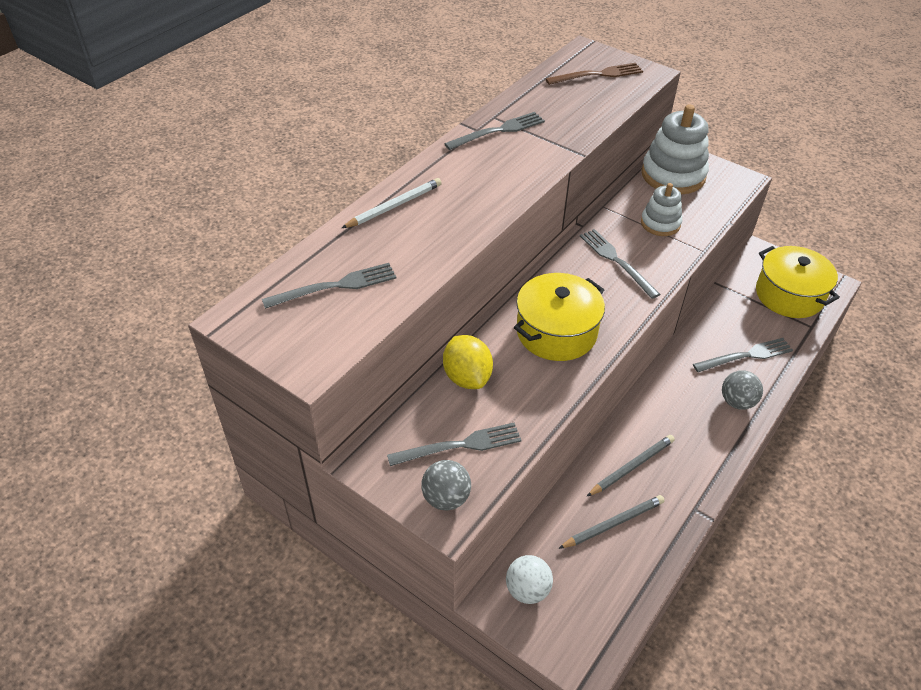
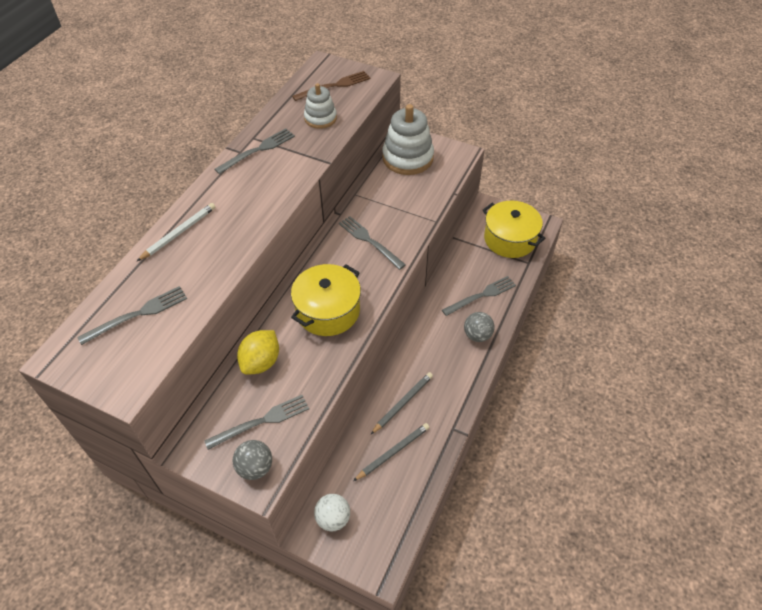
camera: 10 degrees left, 5 degrees up
yellow lemon [443,335,493,389] -> yellow lemon turned 60 degrees clockwise [237,330,279,375]
white stacking toy [641,183,682,236] -> white stacking toy moved to [304,83,337,129]

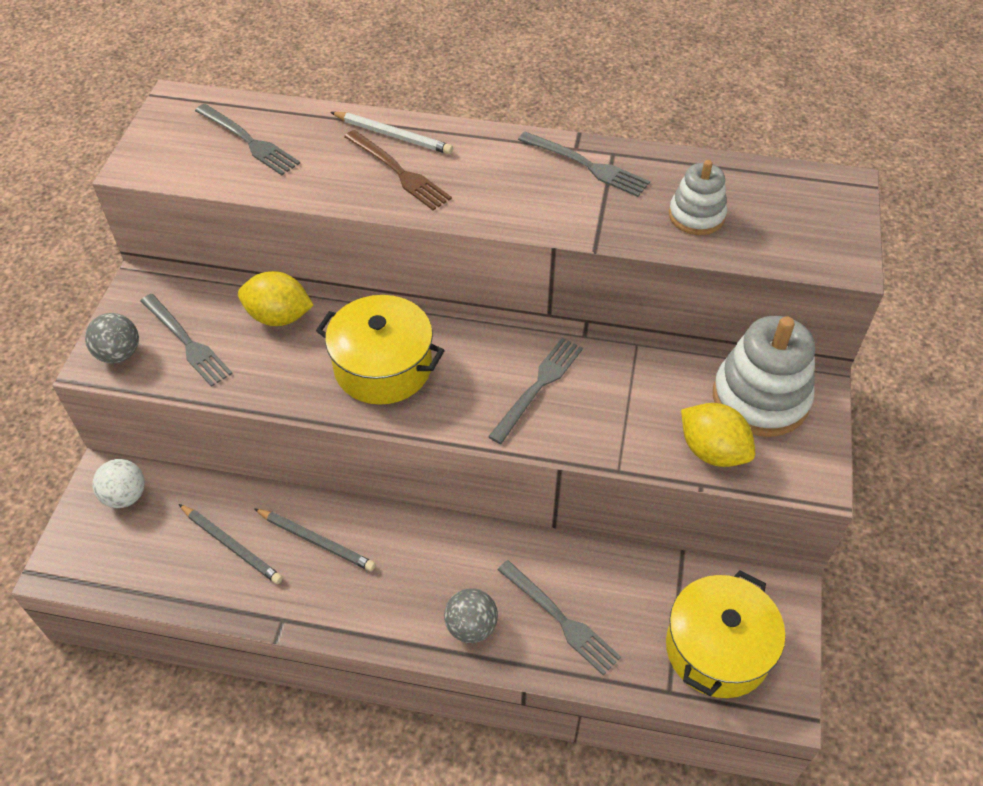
camera: 75 degrees right, 0 degrees up
brown fork [292,71,371,101] -> brown fork moved to [344,130,452,210]
none -> yellow lemon [681,403,755,467]

